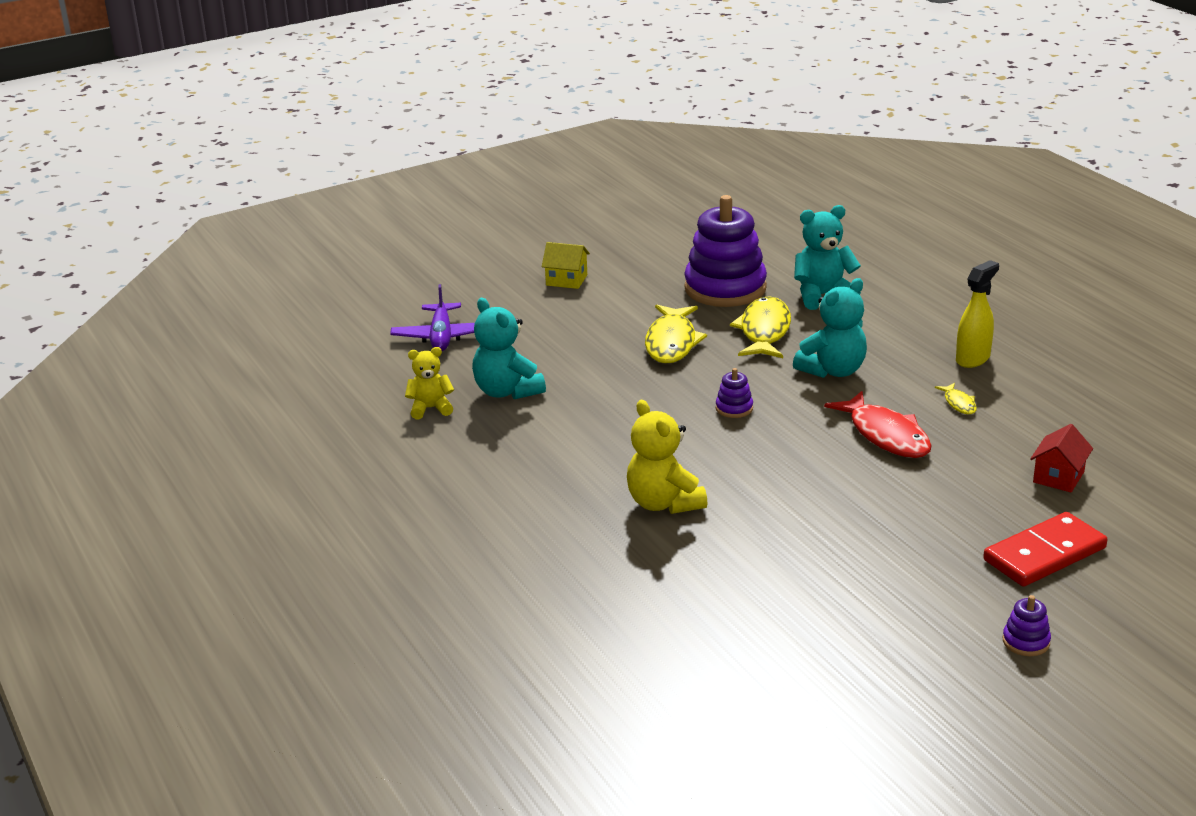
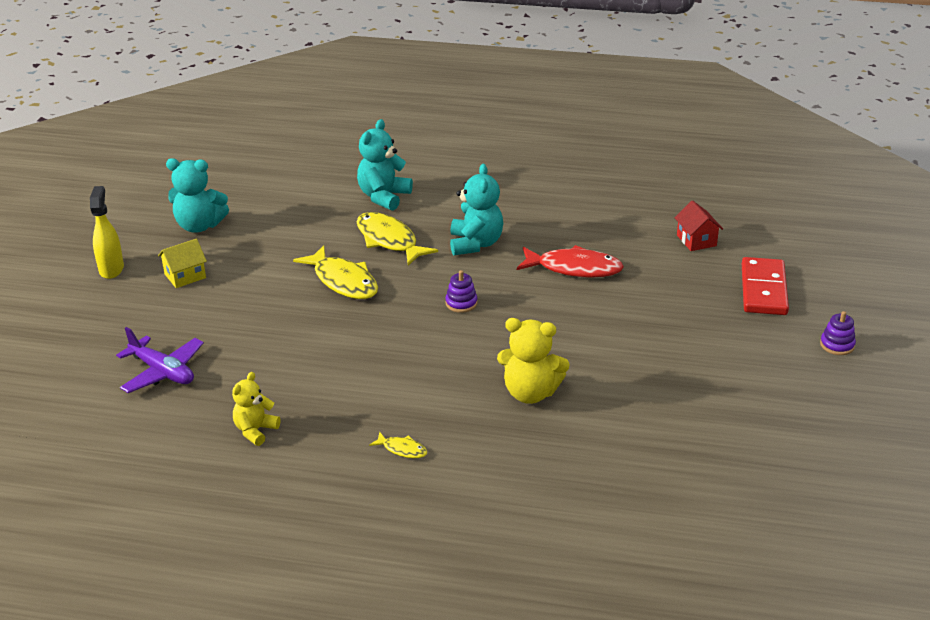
camera: 50 degrees left, 5 degrees up
turquoise teddy bear [472,298,546,399] -> turquoise teddy bear moved to [166,158,229,233]
purple stacking toy [684,195,767,307] -> none
yellow fish [935,383,977,414] -> yellow fish moved to [369,432,427,458]
yellow spray bottle [956,260,999,368] -> yellow spray bottle moved to [90,186,124,279]

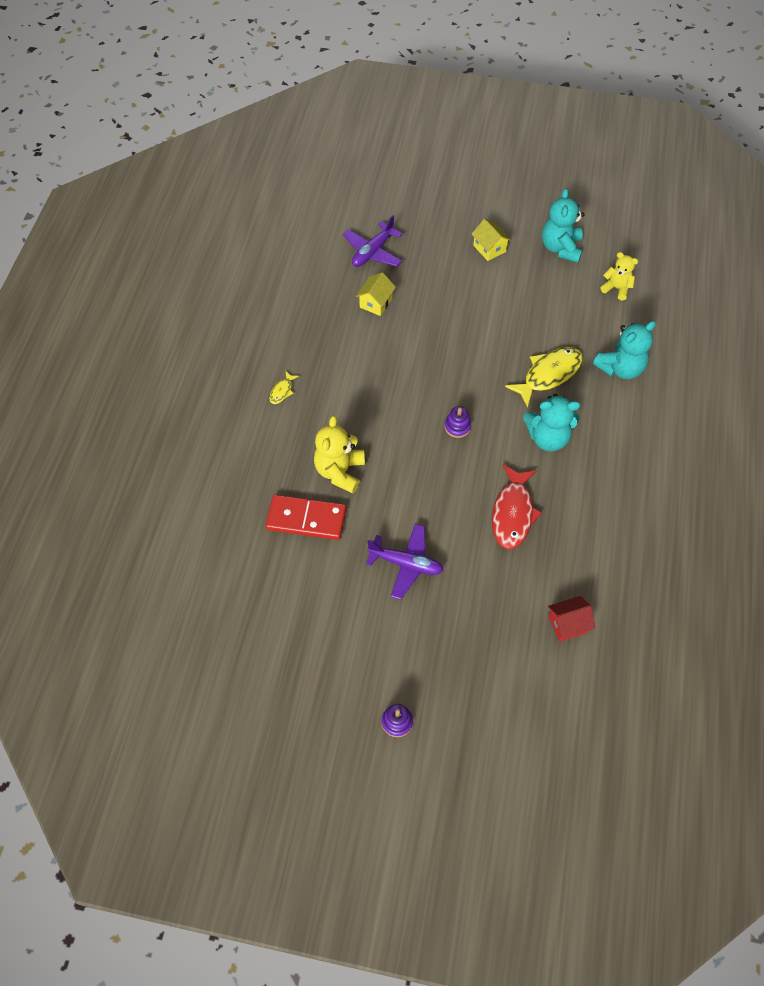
camera: 90 degrees right, 25 degrees up
yellow spray bottle [90,186,124,279] -> none
yellow teddy bear [232,372,281,446] -> yellow teddy bear moved to [600,252,638,301]
yellow fish [293,245,378,299] -> none
turquoise teddy bear [357,119,413,211] -> turquoise teddy bear turned 120 degrees clockwise [593,321,656,379]
red domino [742,257,789,315] -> red domino moved to [266,495,346,540]
none -> yellow house [356,272,396,316]
none -> purple plane [366,524,444,600]

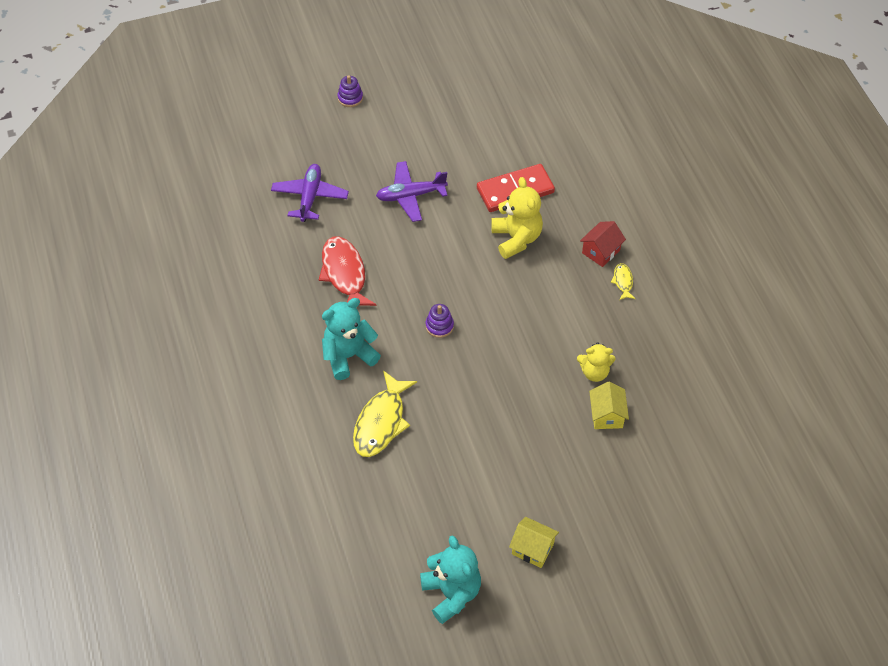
camera: 150 degrees right, 5 degrees down
purple plane [343,215,402,267] -> purple plane moved to [271,164,349,222]
red house [548,596,595,642] -> red house moved to [580,221,626,267]
turquoise teddy bear [593,321,656,379] -> none
yellow teddy bear [600,252,638,301] -> yellow teddy bear moved to [577,343,615,382]

